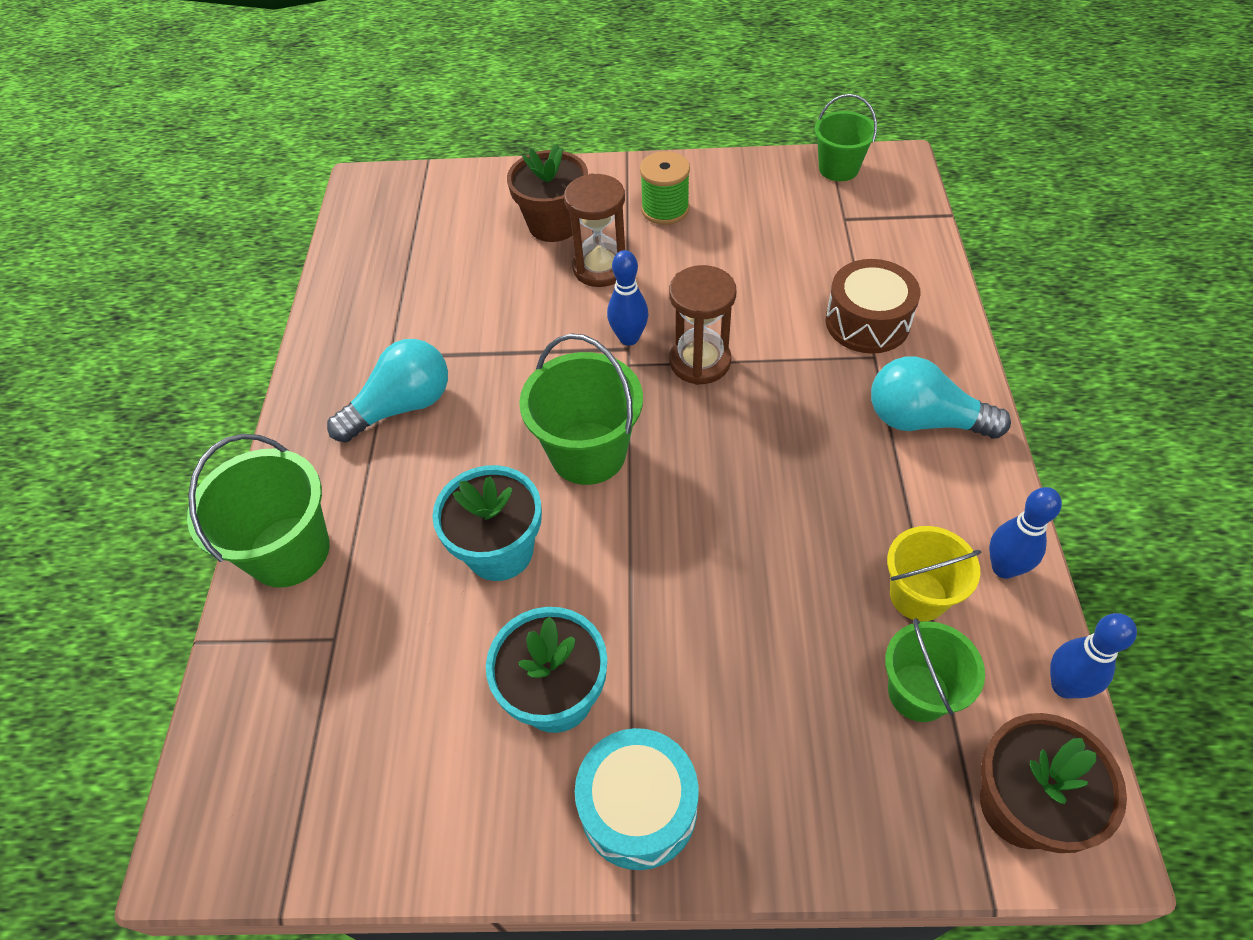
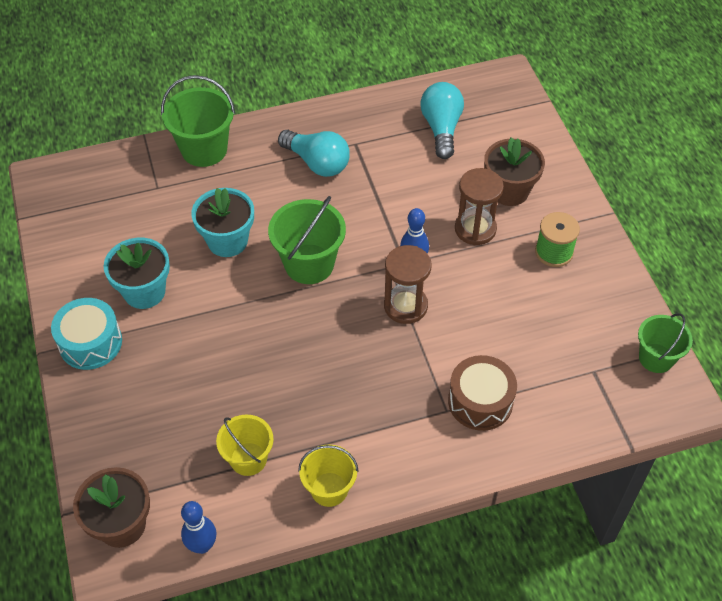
camera: 70 degrees right, 0 degrees up
turquoise light bulb [871,356,1011,439] -> turquoise light bulb moved to [421,82,464,159]
green bucket [885,618,985,722] -> none
blue bowling pin [989,487,1062,579] -> none
none -> yellow bucket [298,445,359,507]

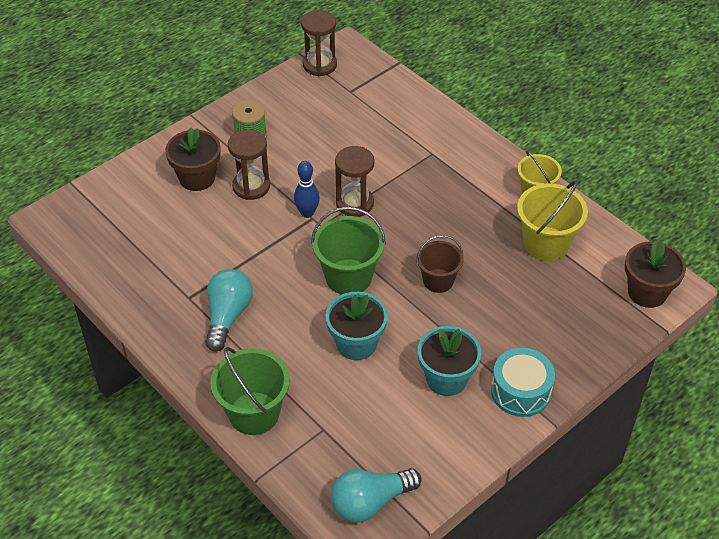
camera: 115 degrees left, 5 degrees down
blue bowling pin [181,501,216,554] -> none
yellow bucket [216,415,273,476] -> yellow bucket [517,180,588,261], size x1.52
turquoise light bulb [421,82,464,159] -> turquoise light bulb moved to [331,468,421,523]
brown drum [448,355,517,431] -> none
green bucket [638,313,693,373] -> brown hourglass [301,10,337,76]
none -> brown bucket [417,235,464,293]

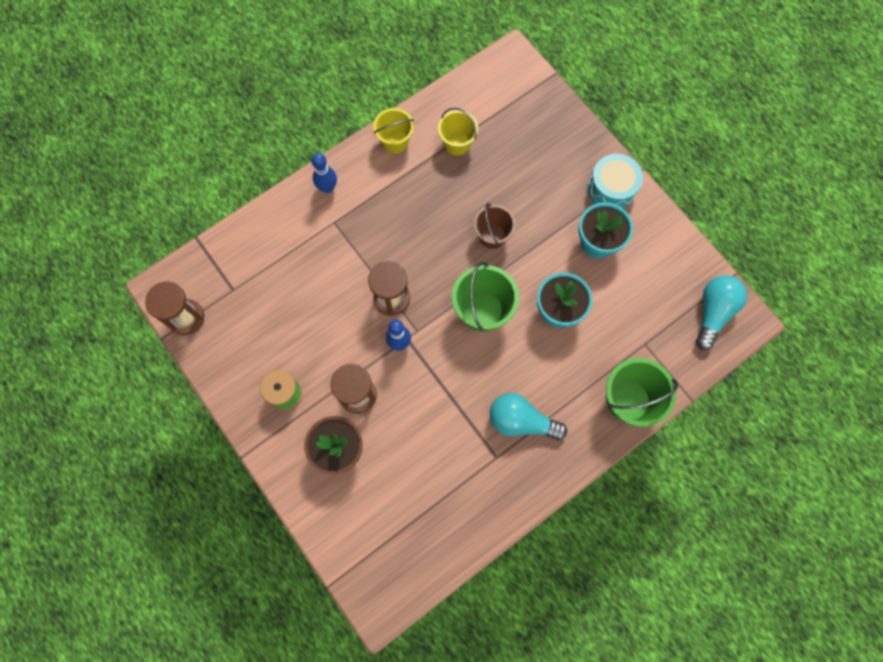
camera: 85 degrees left, 25 degrees up
turquoise light bulb [331,468,421,523] -> turquoise light bulb turned 135 degrees counterclockwise [696,275,747,350]
yellow bucket [517,180,588,261] -> yellow bucket [438,108,478,155], size x0.66
brown flower pot [625,241,686,308] -> none
none -> blue bowling pin [311,153,337,193]

